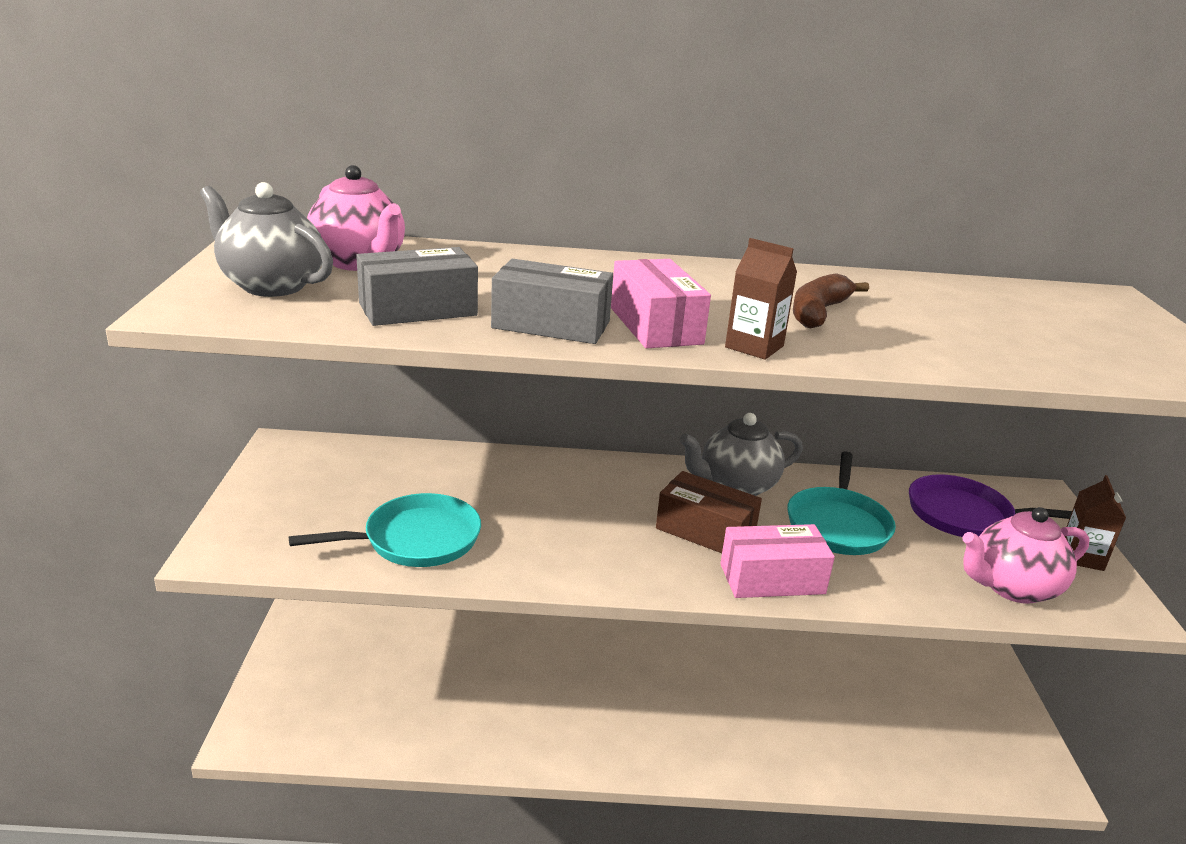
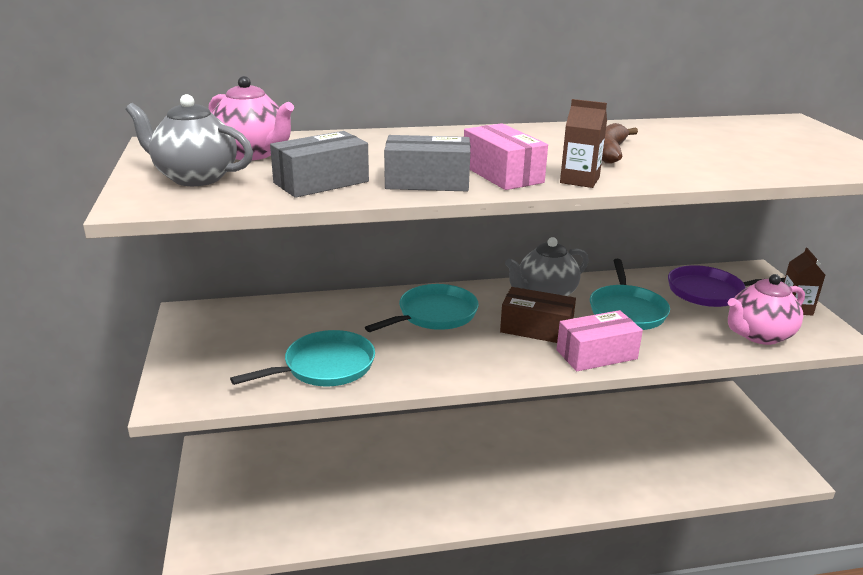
camera: 10 degrees left, 0 degrees up
none -> turquoise pan [365,284,479,332]

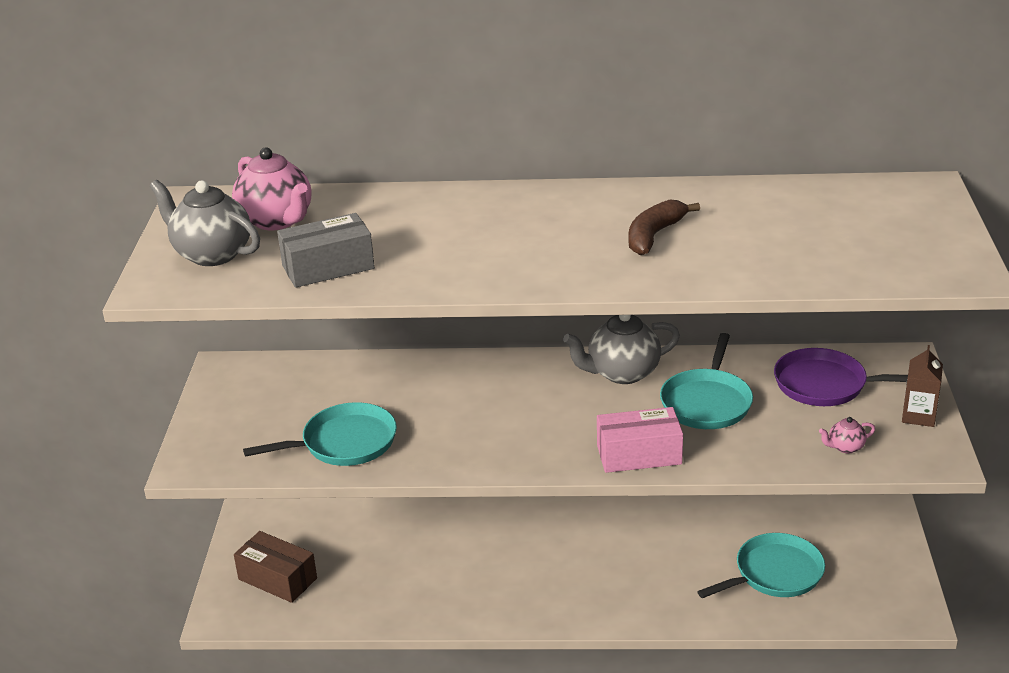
camera: 15 degrees right, 5 degrees up
turquoise pan [365,284,479,332] -> turquoise pan moved to [697,533,825,598]
grey box [384,135,470,191] -> none
pink box [464,123,548,190] -> none
brown box [500,287,576,343] -> brown box moved to [234,531,317,603]
brown carton [560,99,607,188] -> none
pink teapot [728,274,805,345] -> pink teapot [819,417,875,453], size x0.47

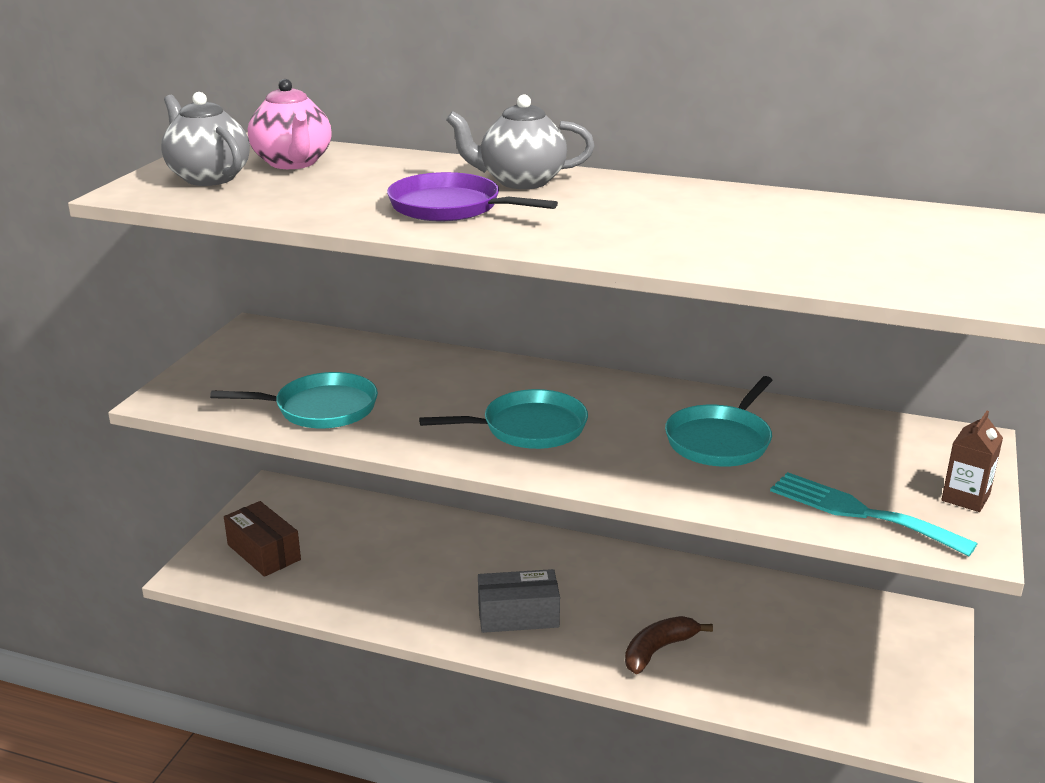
camera: 15 degrees right, 5 degrees down
grey box [277,213,375,288] -> grey box moved to [478,569,560,633]
grey teapot [563,315,680,384] -> grey teapot moved to [446,95,595,189]
pink box [597,407,683,473] -> none
brown banana [629,200,700,255] -> brown banana moved to [625,616,713,674]
turquoise pan [697,533,825,598] -> turquoise pan moved to [419,389,588,449]
purple pan [774,348,908,406] -> purple pan moved to [387,172,558,222]
pink teapot [819,417,875,453] -> turquoise fork [770,472,978,556]

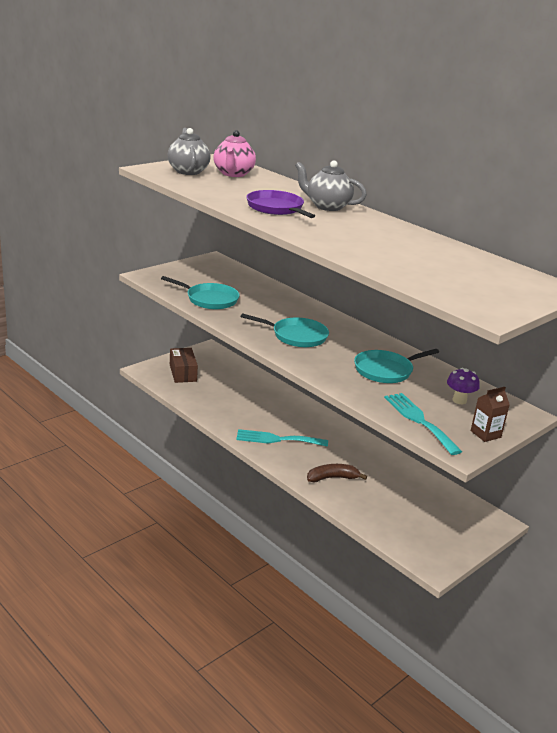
camera: 25 degrees right, 0 degrees up
grey box [478,569,560,633] -> turquoise fork [236,429,328,447]
none -> purple mushroom [447,368,480,404]

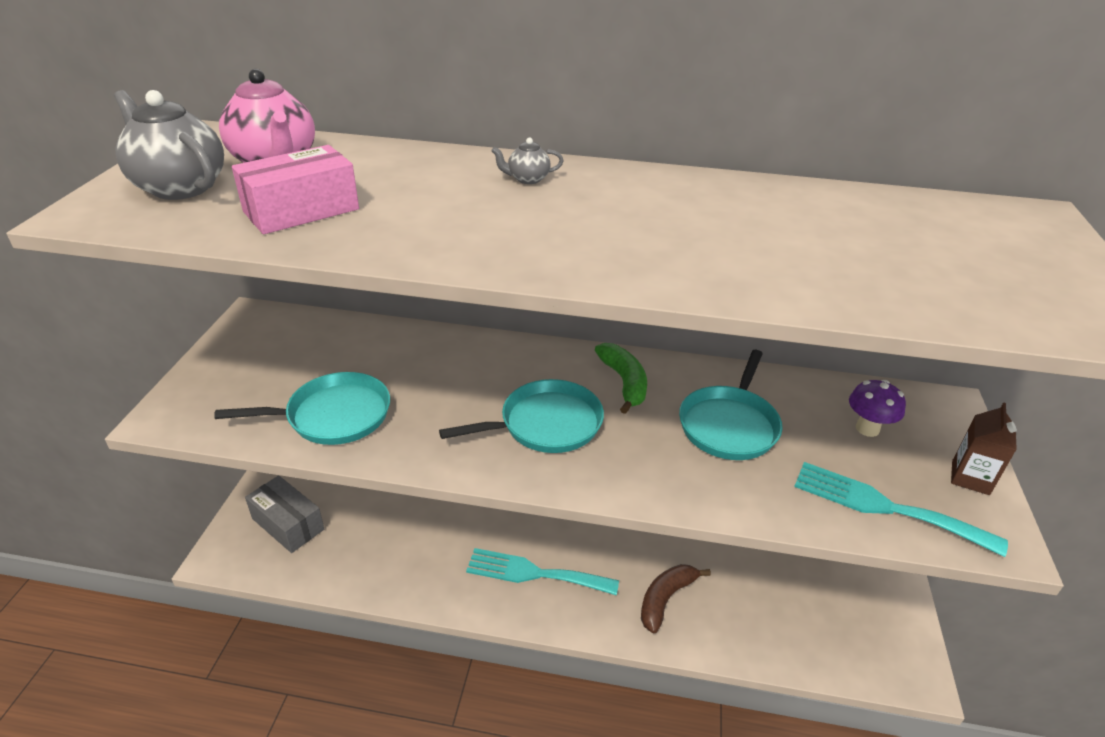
camera: 35 degrees left, 10 degrees up
brown box [170,348,198,383] -> grey box [245,475,324,553]
turquoise fork [236,429,328,447] -> turquoise fork turned 45 degrees clockwise [466,548,619,595]
purple pan [246,190,315,218] -> none
grey teapot [295,160,367,211] -> grey teapot [491,137,564,184], size x0.47
none -> pink box [232,145,359,234]
none -> green banana [595,343,647,414]

